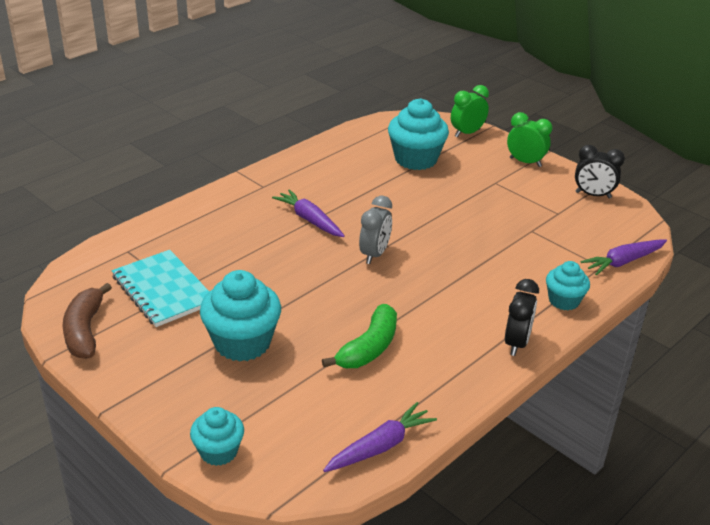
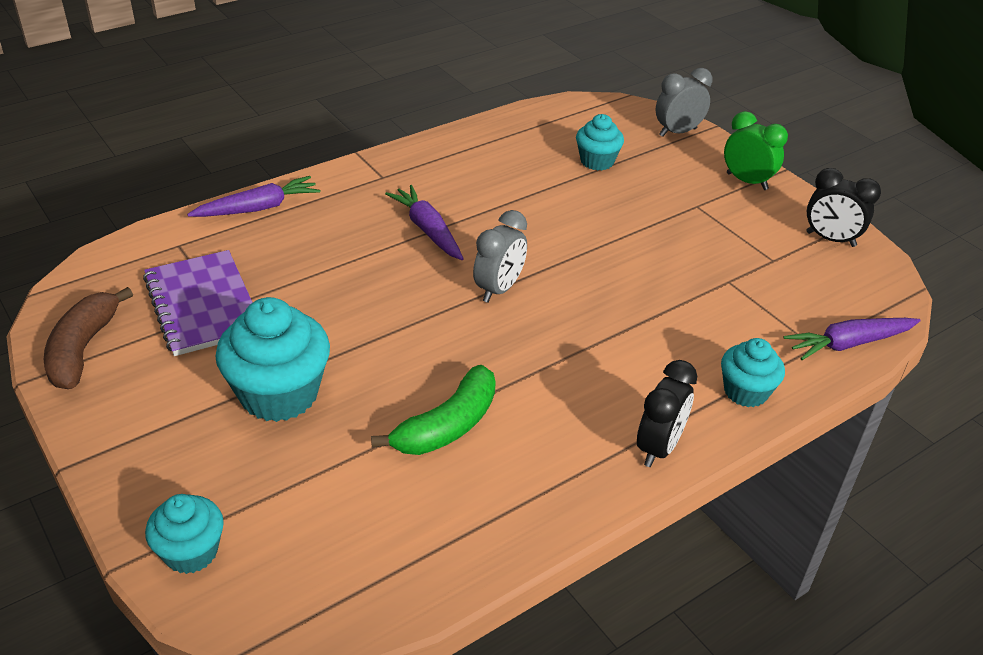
camera: 10 degrees right, 5 degrees up
turquoise notebook [112,250,209,327] -> purple notebook [143,250,253,356]
purple carrot [323,402,437,472] -> purple carrot moved to [187,176,320,217]
turquoise cupcake [388,98,449,170] -> turquoise cupcake [576,114,624,171], size x0.59
green clock [451,85,489,137] -> grey clock [656,68,712,137]

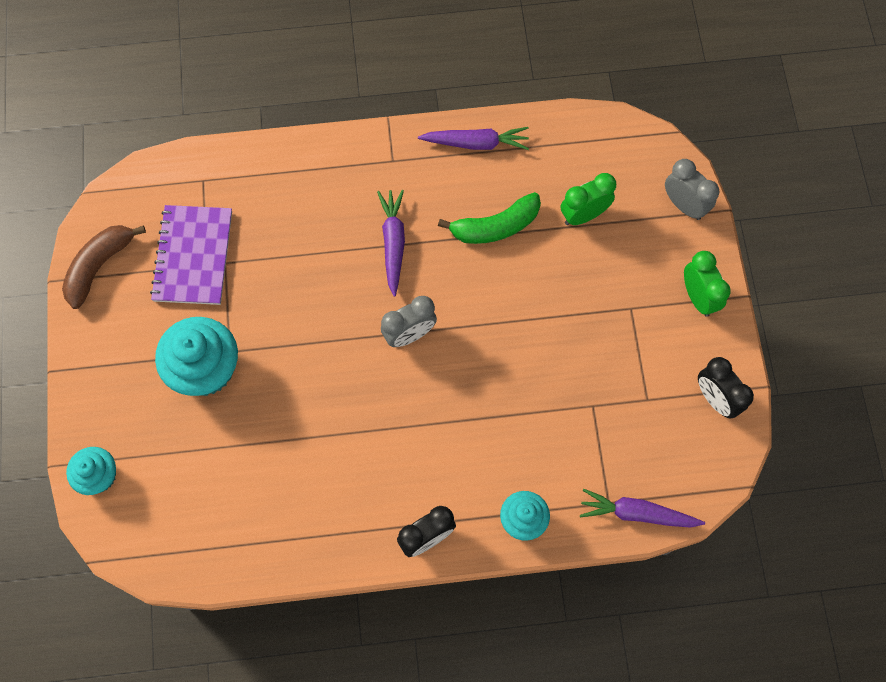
camera: 30 degrees right, 30 degrees up
purple carrot [187,176,320,217] -> purple carrot moved to [418,127,529,150]
green banana [371,365,496,455] -> green banana moved to [438,192,541,244]
turquoise cupcake [576,114,624,171] -> green clock [561,173,616,225]
grey clock [656,68,712,137] -> grey clock turned 45 degrees clockwise [665,159,719,220]

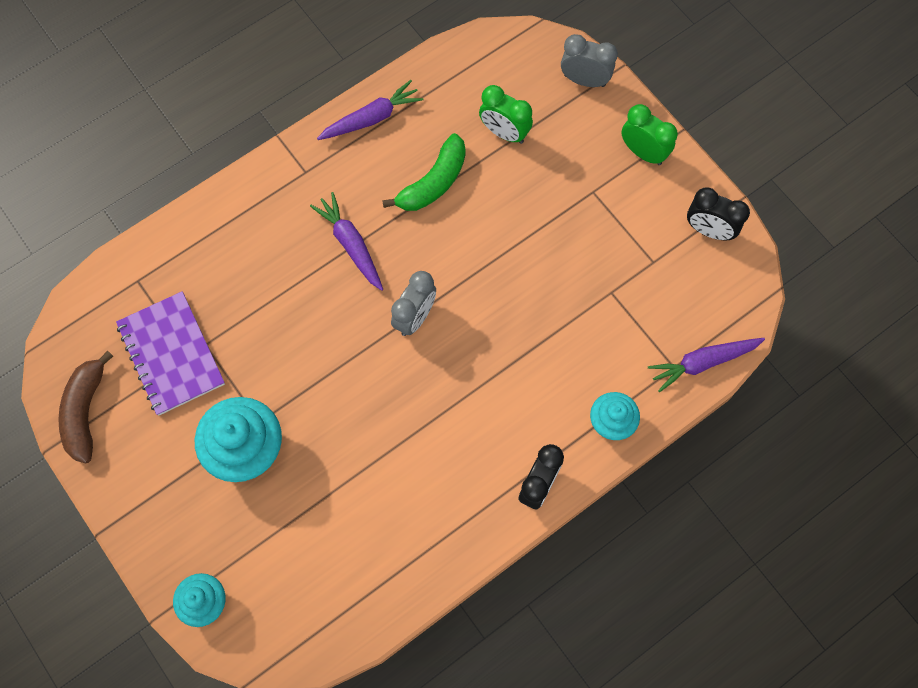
camera: 30 degrees left, 0 degrees up
green clock [561,173,616,225] -> green clock turned 90 degrees counterclockwise [479,85,533,144]

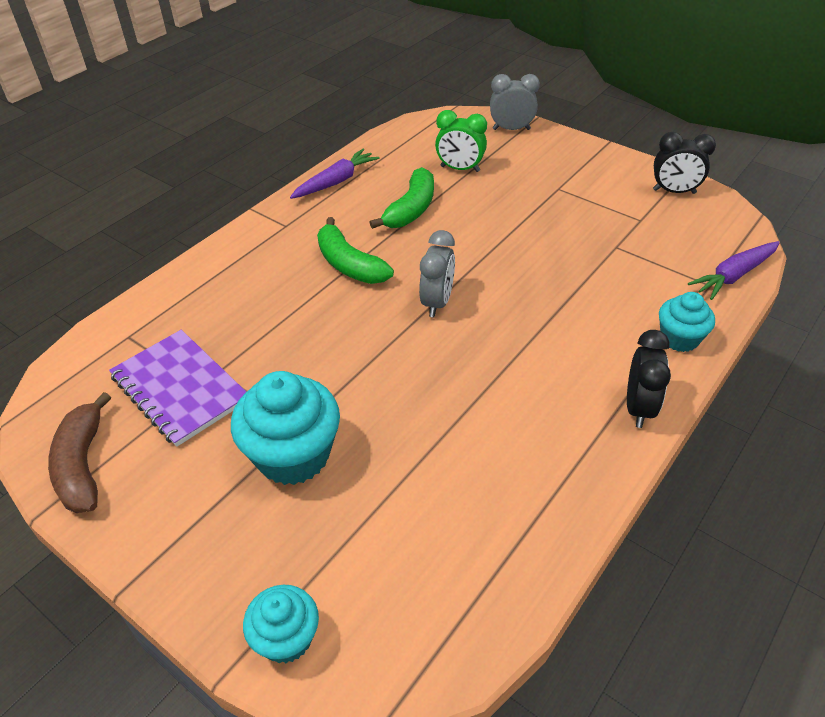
camera: 15 degrees left, 25 degrees down
purple carrot [310,192,383,291] -> green banana [317,217,394,284]
green clock [621,104,678,165] -> none

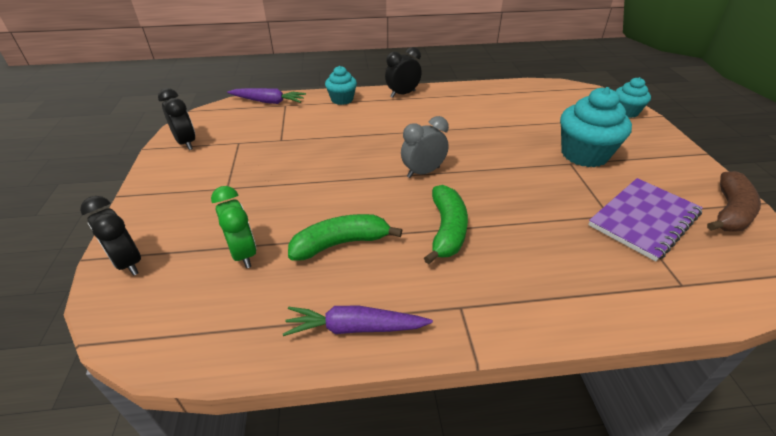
camera: 135 degrees left, 5 degrees down
purple notebook [109,330,246,447] -> purple notebook turned 45 degrees clockwise [588,178,703,261]
grey clock [490,74,540,130] -> black clock [80,196,141,276]

